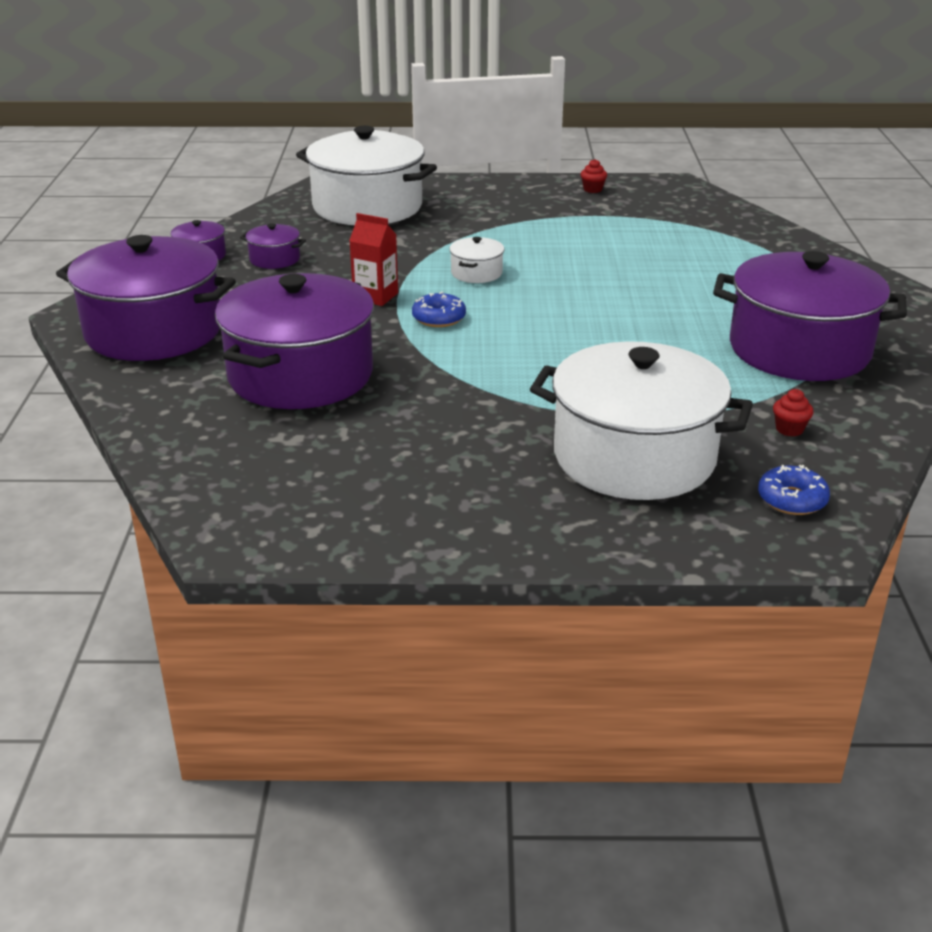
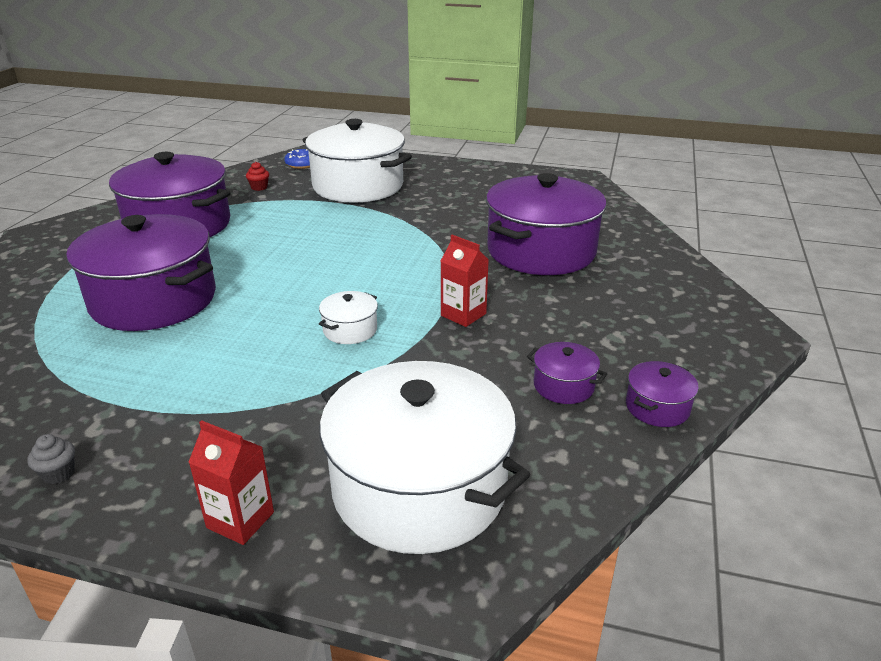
camera: 165 degrees left, 0 degrees up
purple pot [56,235,236,361] -> purple pot moved to [66,214,216,331]
blue donut [412,292,466,327] -> none
red cupcake [580,159,607,193] -> grey cupcake [27,434,75,484]
none -> red carton [188,420,274,545]

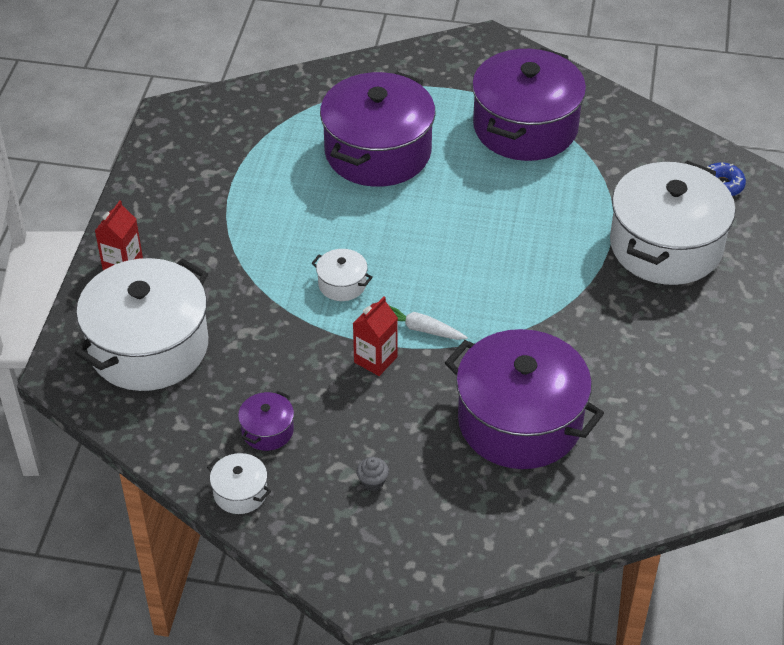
camera: 85 degrees right, 15 degrees up
grey cupcake [27,434,75,484] -> grey cupcake moved to [356,457,389,491]
red cupcake [246,162,269,191] -> none
purple pot [626,361,699,427] -> white pot [207,453,271,514]
none -> white carrot [390,306,468,340]

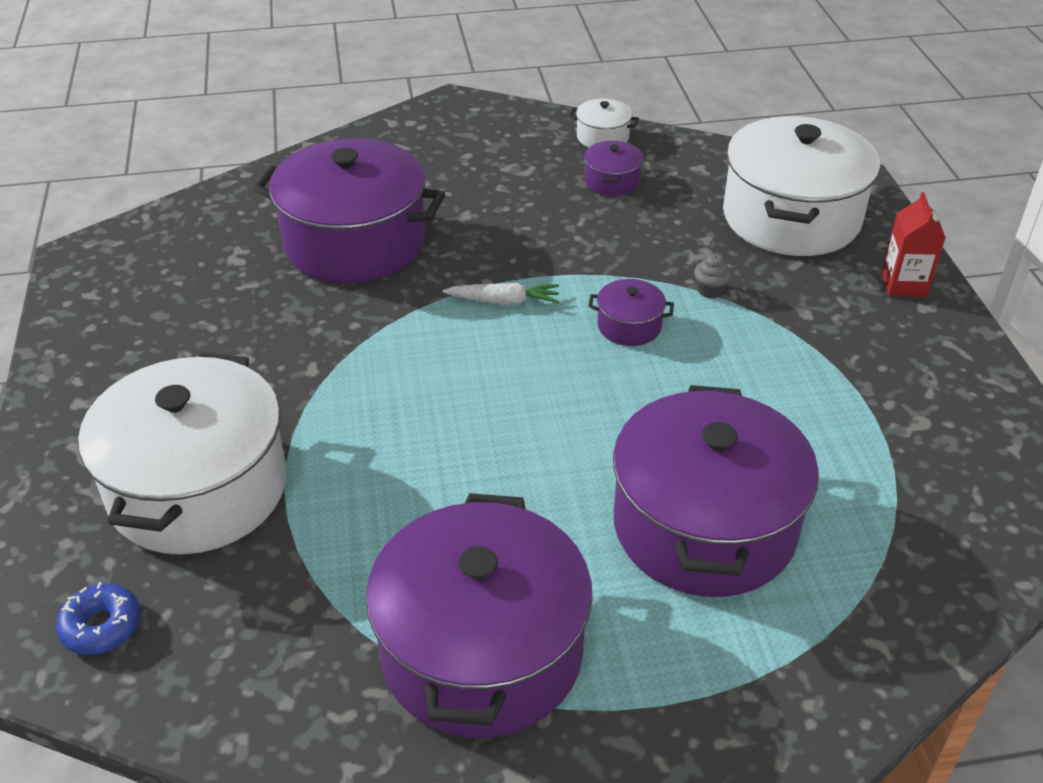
camera: 160 degrees right, 5 degrees down
white pot [312,249,373,301] -> purple pot [588,279,674,346]
red carton [353,296,398,376] -> none
grey cupcake [356,457,389,491] -> grey cupcake moved to [694,254,732,299]

